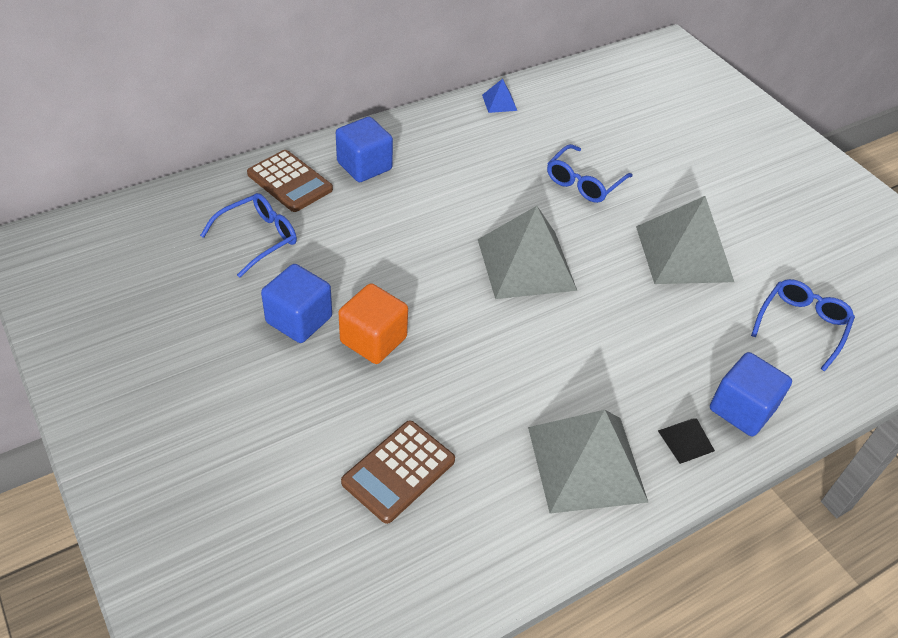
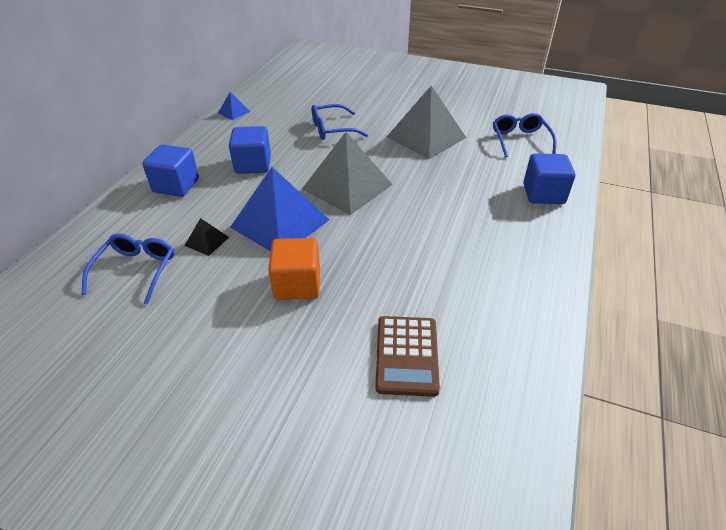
camera: 35 degrees left, 5 degrees down
brown calculator [247,150,333,212] -> none
blue cube [261,264,332,343] -> blue cube moved to [229,126,271,174]
grey pyramid [528,410,648,514] -> none
blue glasses [547,144,633,203] -> blue glasses turned 75 degrees clockwise [312,104,368,140]
black pyramid [658,418,715,464] -> black pyramid moved to [184,218,229,256]
none -> blue pyramid [230,167,329,251]

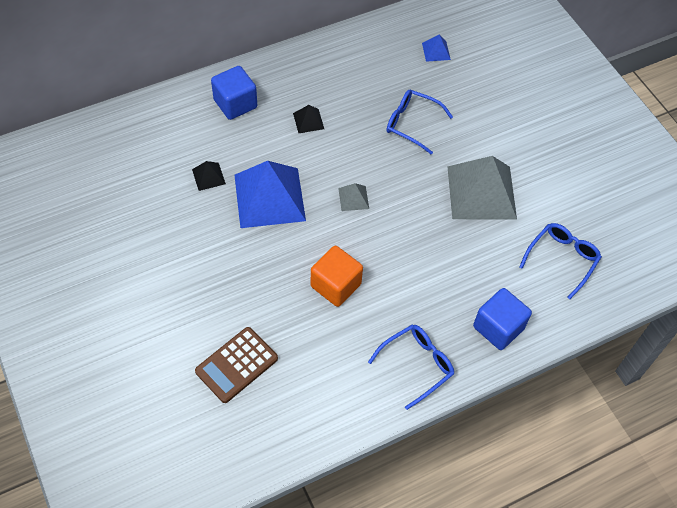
camera: 40 degrees right, 15 degrees up
blue glasses [81,234,175,305] -> blue glasses moved to [368,324,454,410]
blue pyramid [218,92,250,120] -> blue pyramid moved to [422,35,451,62]
blue cube [229,126,271,174] -> black pyramid [293,105,324,133]
orange cube [268,238,320,300] -> orange cube moved to [311,246,363,307]
grey pyramid [302,132,393,215] -> grey pyramid [338,183,369,211], size x0.43

